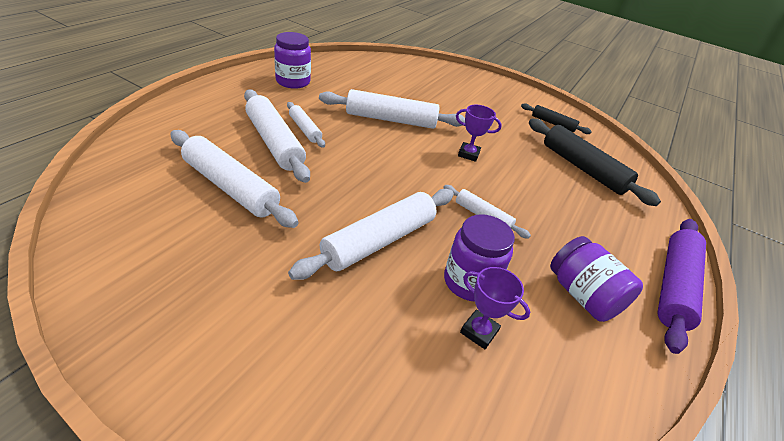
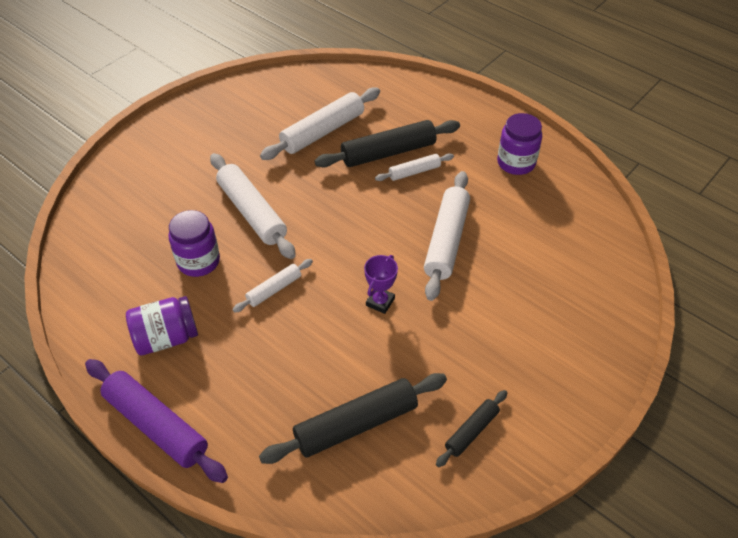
camera: 105 degrees right, 10 degrees up
white rolling pin [244,89,310,183] -> black rolling pin [314,120,460,167]
purple trophy [460,267,530,349] -> none

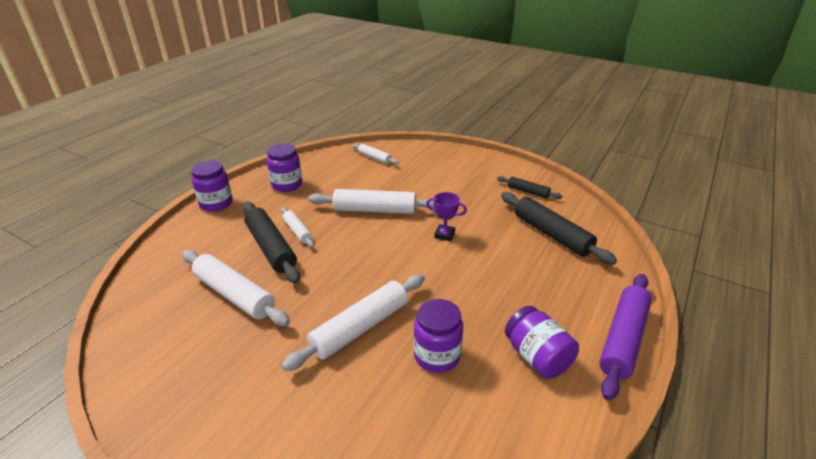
camera: 100 degrees left, 15 degrees down
white rolling pin [233,259,313,313] -> white rolling pin moved to [352,143,399,165]
none -> purple jar [191,160,233,212]

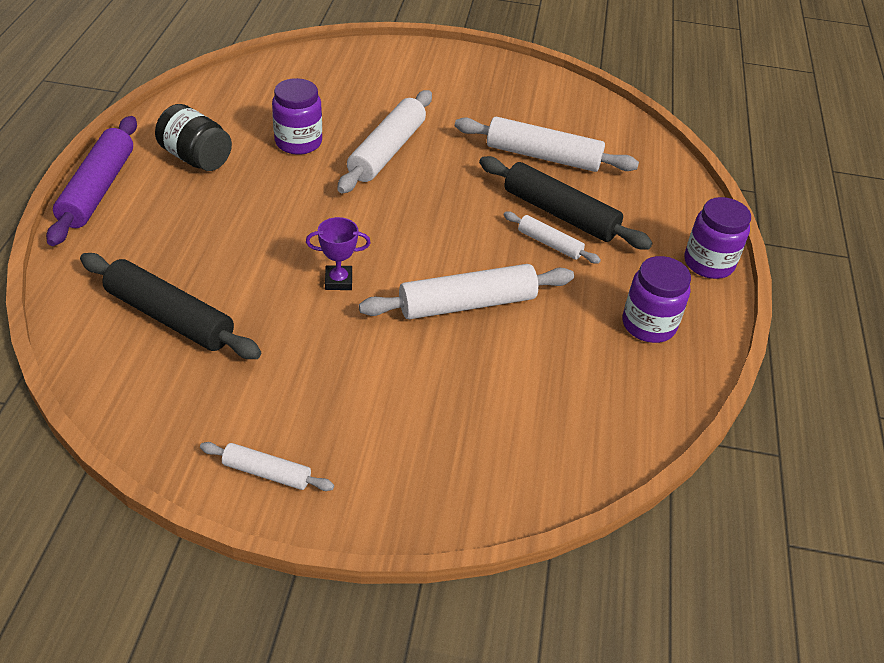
camera: 155 degrees right, 10 degrees up
white rolling pin [352,143,399,165] -> white rolling pin moved to [200,442,334,491]
black rolling pin [497,176,563,199] -> none
purple jar [505,306,579,379] -> black jar [155,104,232,171]

